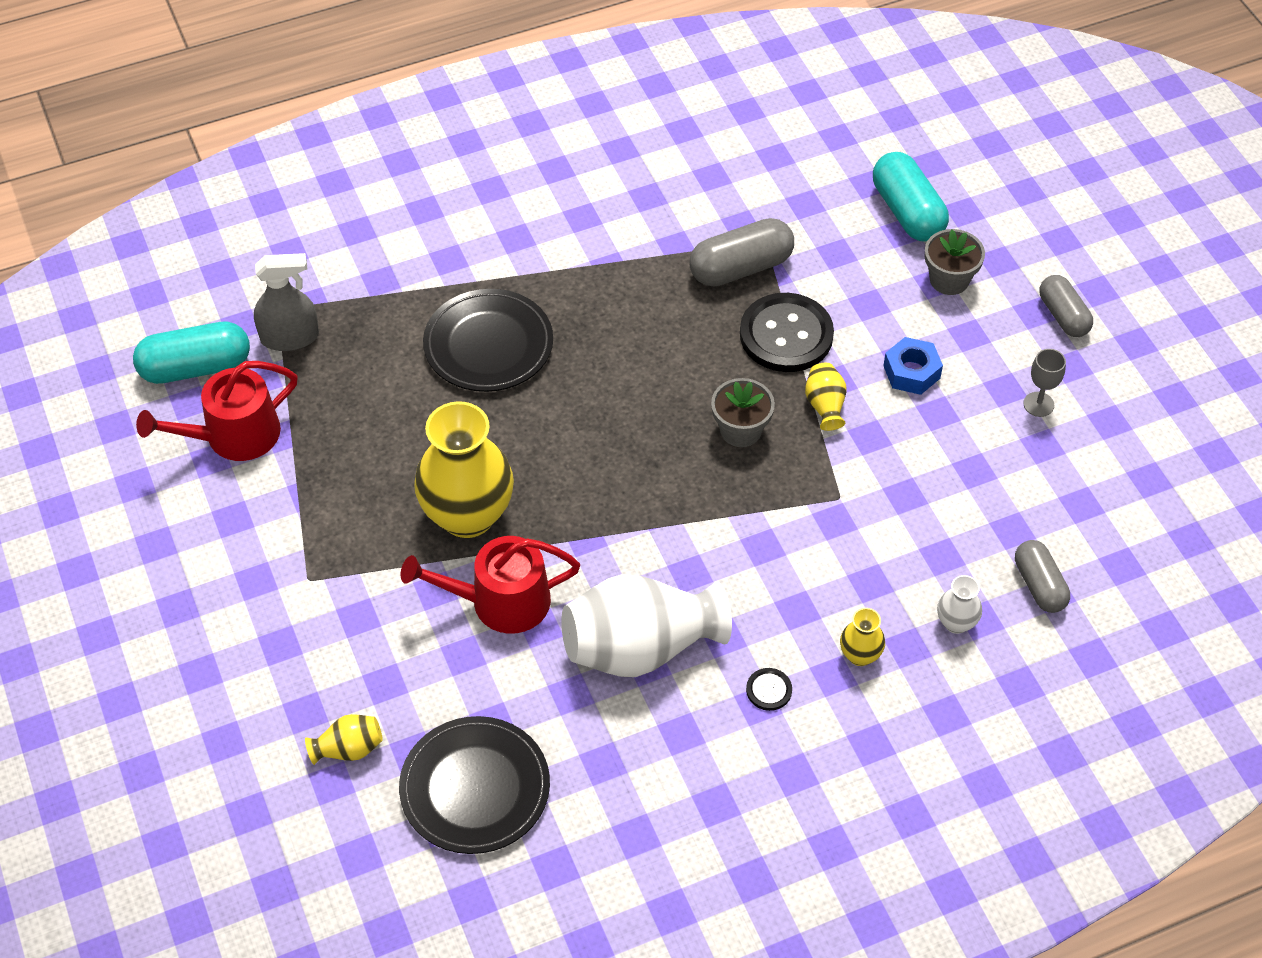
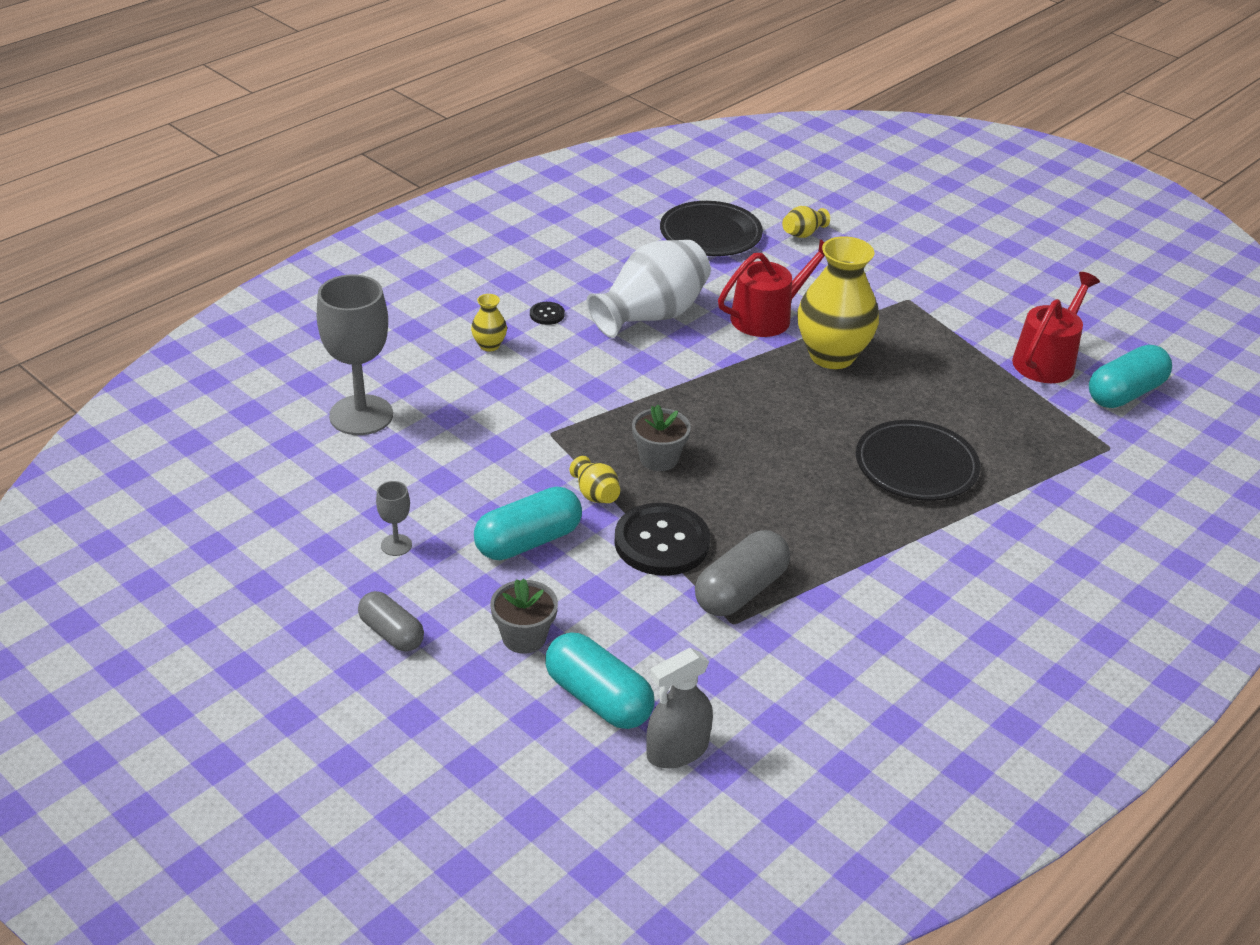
camera: 155 degrees right, 15 degrees down
grey spray bottle [254,253,319,351] -> grey spray bottle moved to [646,648,713,769]
blue nut [883,337,943,395] -> turquoise capsule [474,486,582,560]
white vase [937,575,982,634] -> none
grey capsule [1015,540,1070,613] -> grey goblet [317,275,393,435]

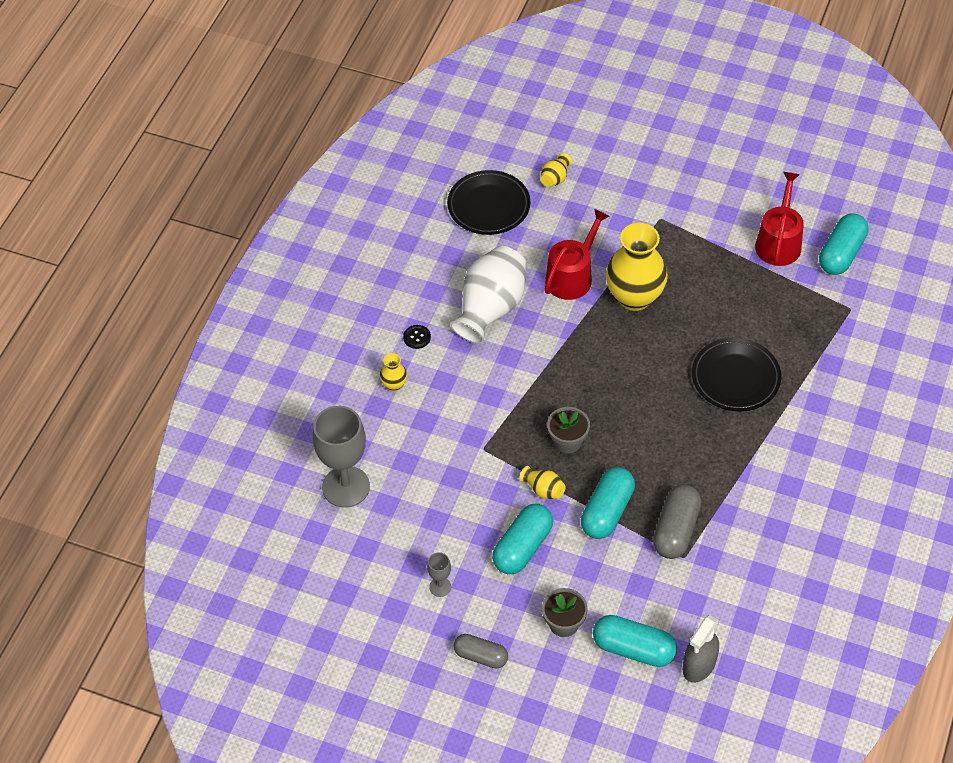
camera: 20 degrees left, 15 degrees up
black button [615,503,710,576] -> turquoise capsule [581,467,635,539]

